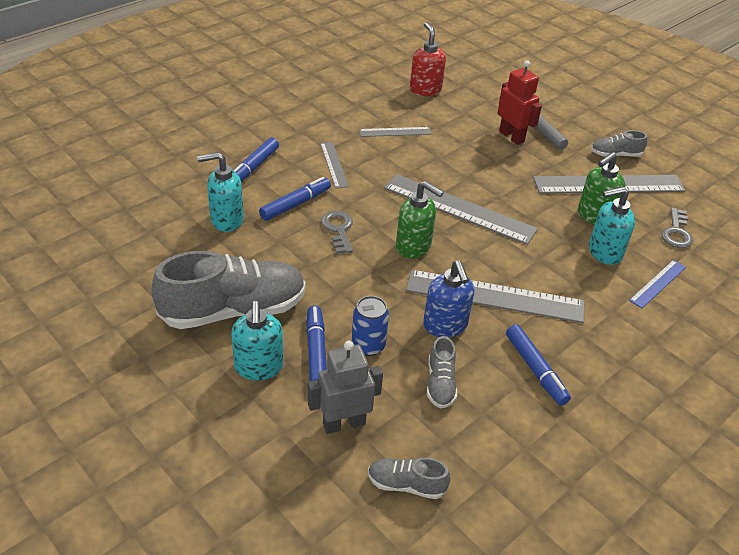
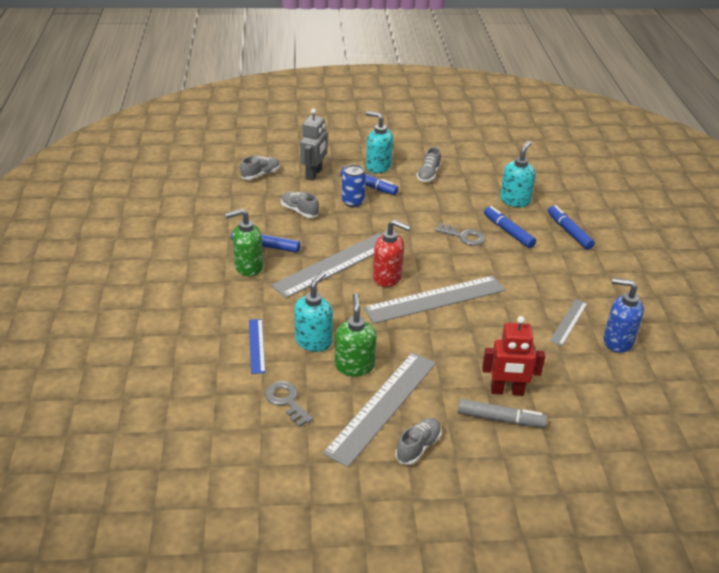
camera: 130 degrees right, 5 degrees down
grey shoe [151,251,306,329] -> grey shoe [416,147,441,182], size x0.46
blue marker [259,177,331,221] -> blue marker turned 150 degrees clockwise [484,206,536,248]
grey ruler [320,142,349,188] -> none
green soap dispenser [396,181,444,258] -> green soap dispenser moved to [225,209,263,277]
red soap dispenser [410,22,446,96] -> red soap dispenser moved to [373,219,411,287]
blue soap dispenser [423,260,474,337] -> blue soap dispenser moved to [603,278,644,353]

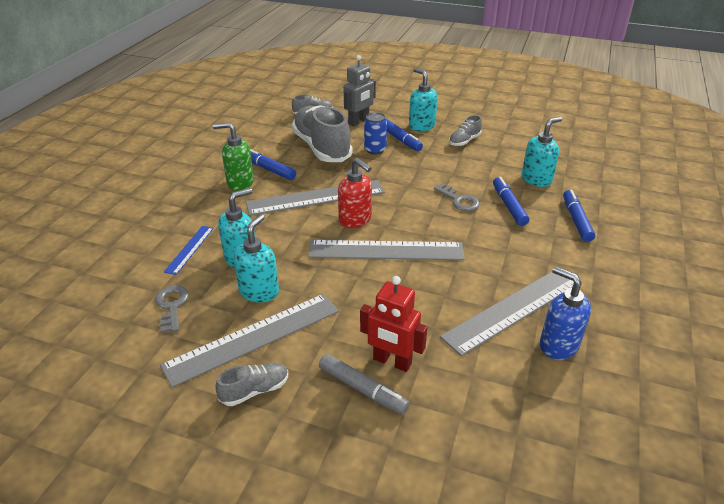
camera: 25 degrees right, 0 degrees up
grey shoe [281,192,319,218] -> grey shoe [292,105,353,162], size x2.16
green soap dispenser [335,293,377,377] -> turquoise soap dispenser [233,214,279,303]
grey ruler [550,299,588,346] -> grey ruler [440,267,582,356], size x1.98

